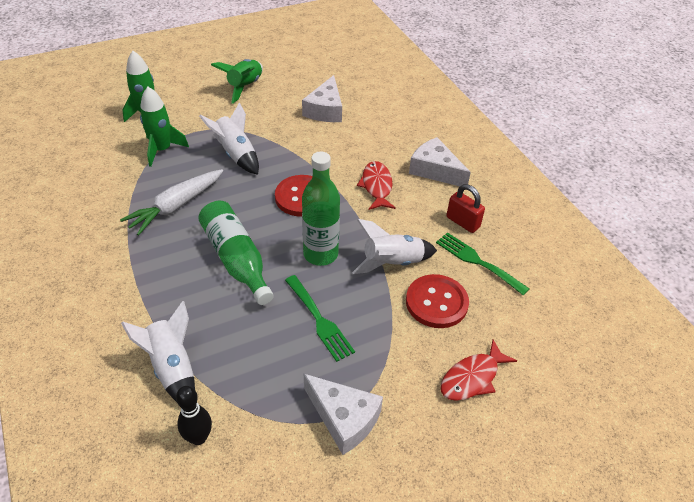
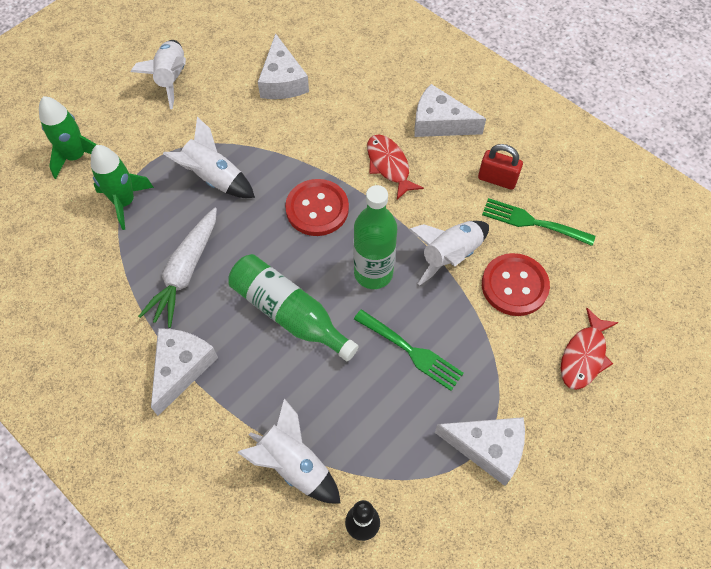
camera: 20 degrees left, 15 degrees up
green rocket [211,59,263,104] -> white rocket [131,40,186,109]
none -> white cheese [151,328,218,416]

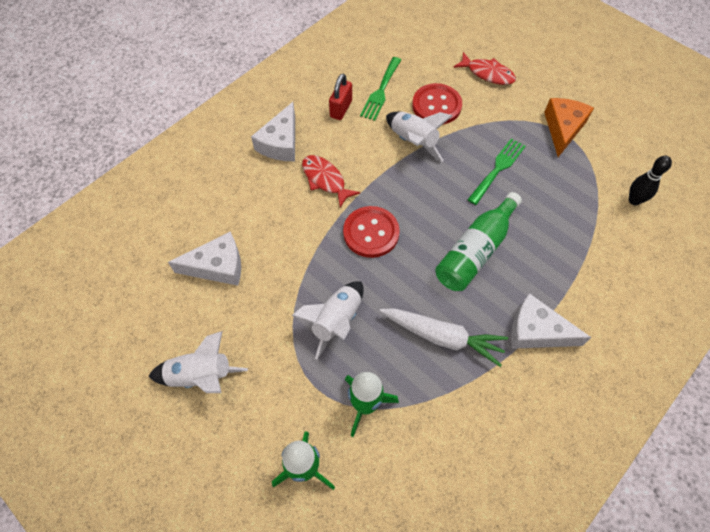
camera: 90 degrees left, 0 degrees up
white rocket [237,398,341,504] -> none
green bottle [354,185,397,289] -> none
red fish [367,135,424,200] -> red fish turned 75 degrees clockwise [302,155,360,207]
white cheese [435,417,525,486] -> orange cheese [544,98,594,157]

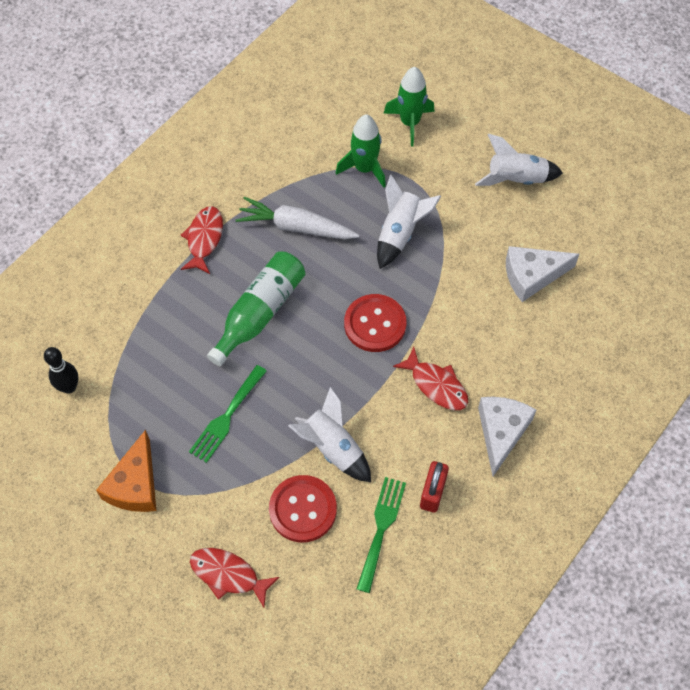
camera: 175 degrees right, 0 degrees up
white cheese [511,293,592,349] -> red fish [181,206,223,274]

